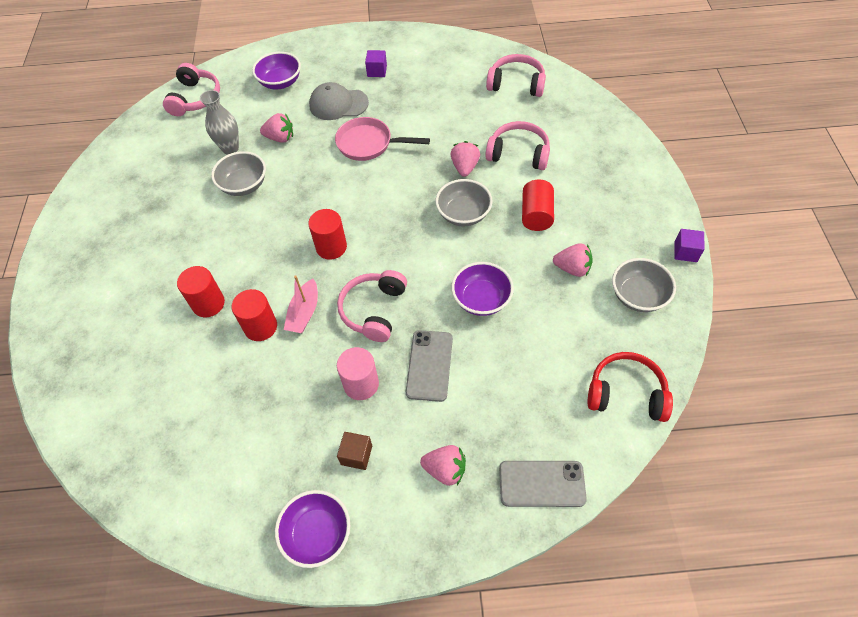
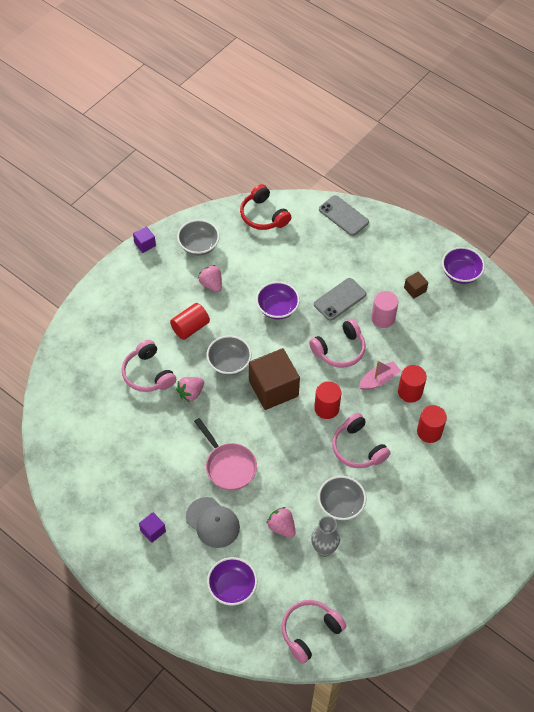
camera: 140 degrees left, 0 degrees up
pink strawberry [420,445,466,486] -> none
pink headphones [486,54,546,97] -> pink headphones moved to [332,413,391,468]
none -> brown cube [249,348,300,410]

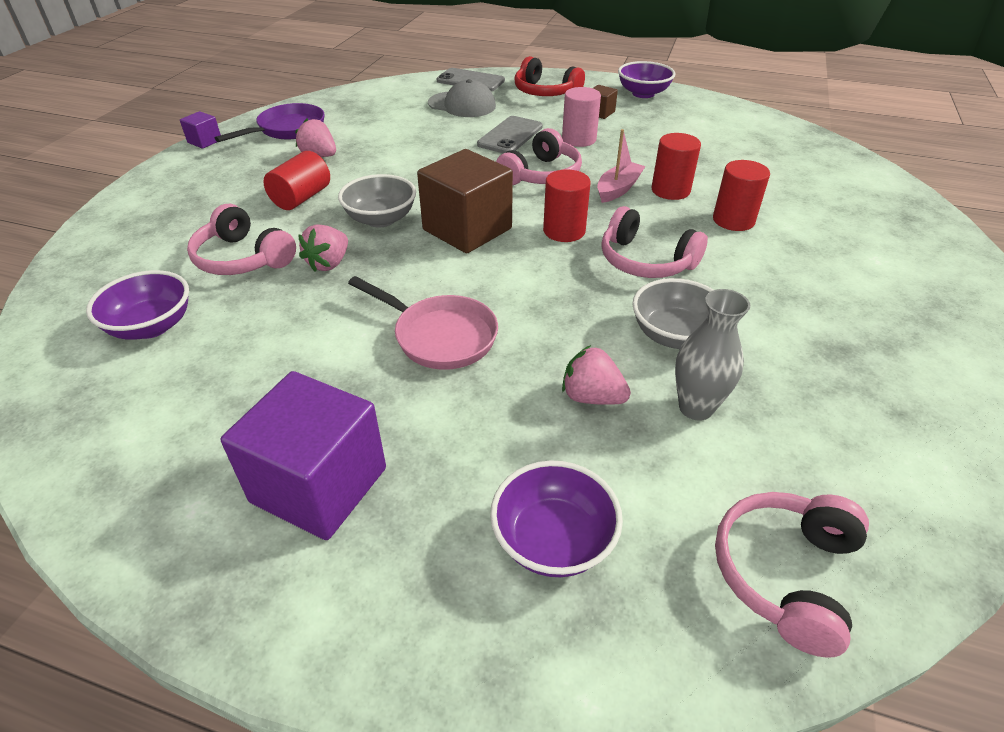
camera: 20 degrees left, 15 degrees down
purple cube [139,512,166,543] -> purple cube [221,371,386,540], size x2.20
grey bowl [177,219,220,256] -> purple pan [215,103,324,142]
grey cap [186,497,240,548] -> grey cap moved to [428,79,496,117]
red headphones [240,184,291,230] -> red headphones moved to [514,56,585,96]
purple bowl [256,281,300,319] -> purple bowl moved to [86,270,189,340]

